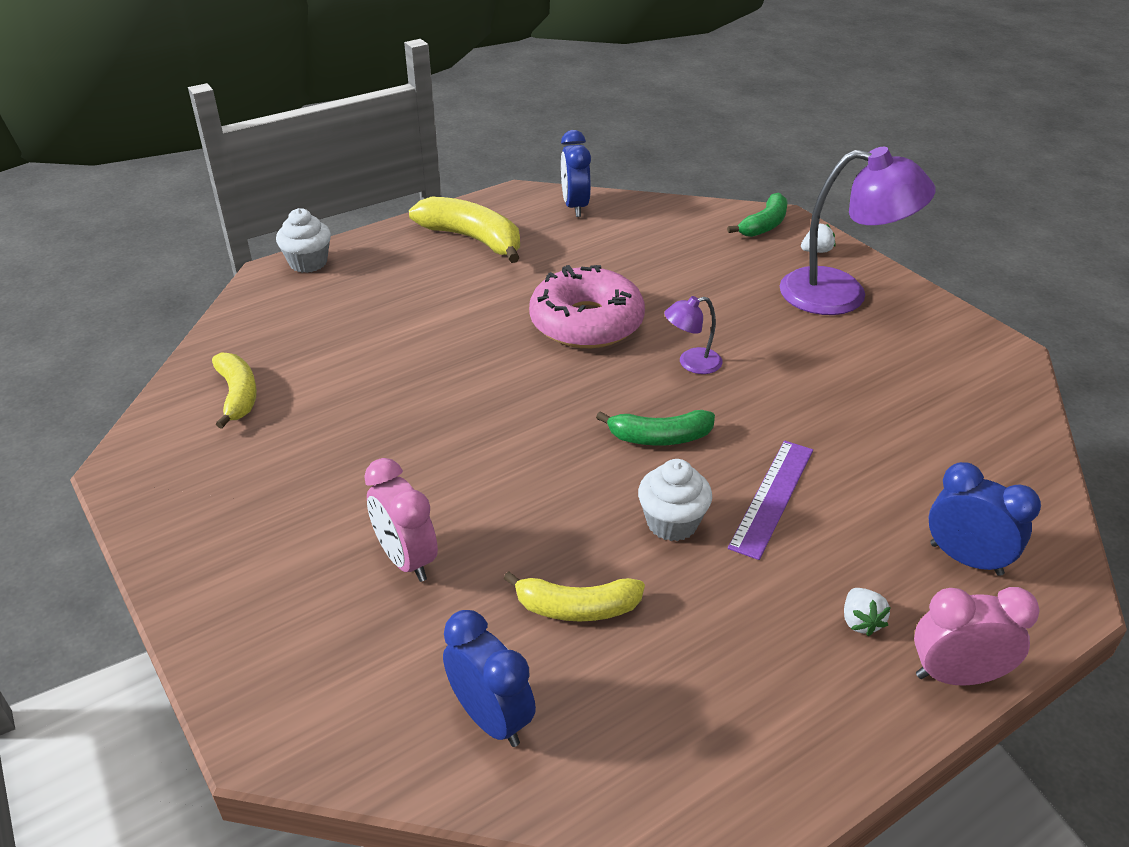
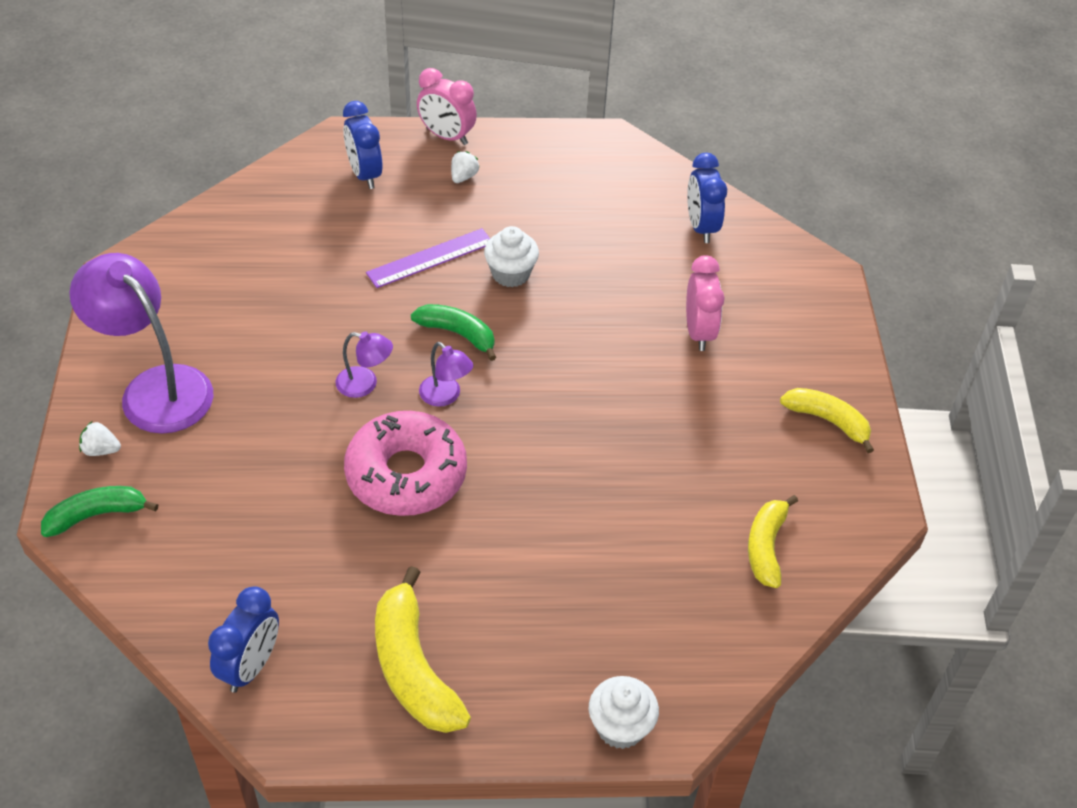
camera: 150 degrees left, 10 degrees up
yellow banana [503,571,645,621] -> yellow banana moved to [780,388,874,453]
none -> purple lamp [419,342,473,407]

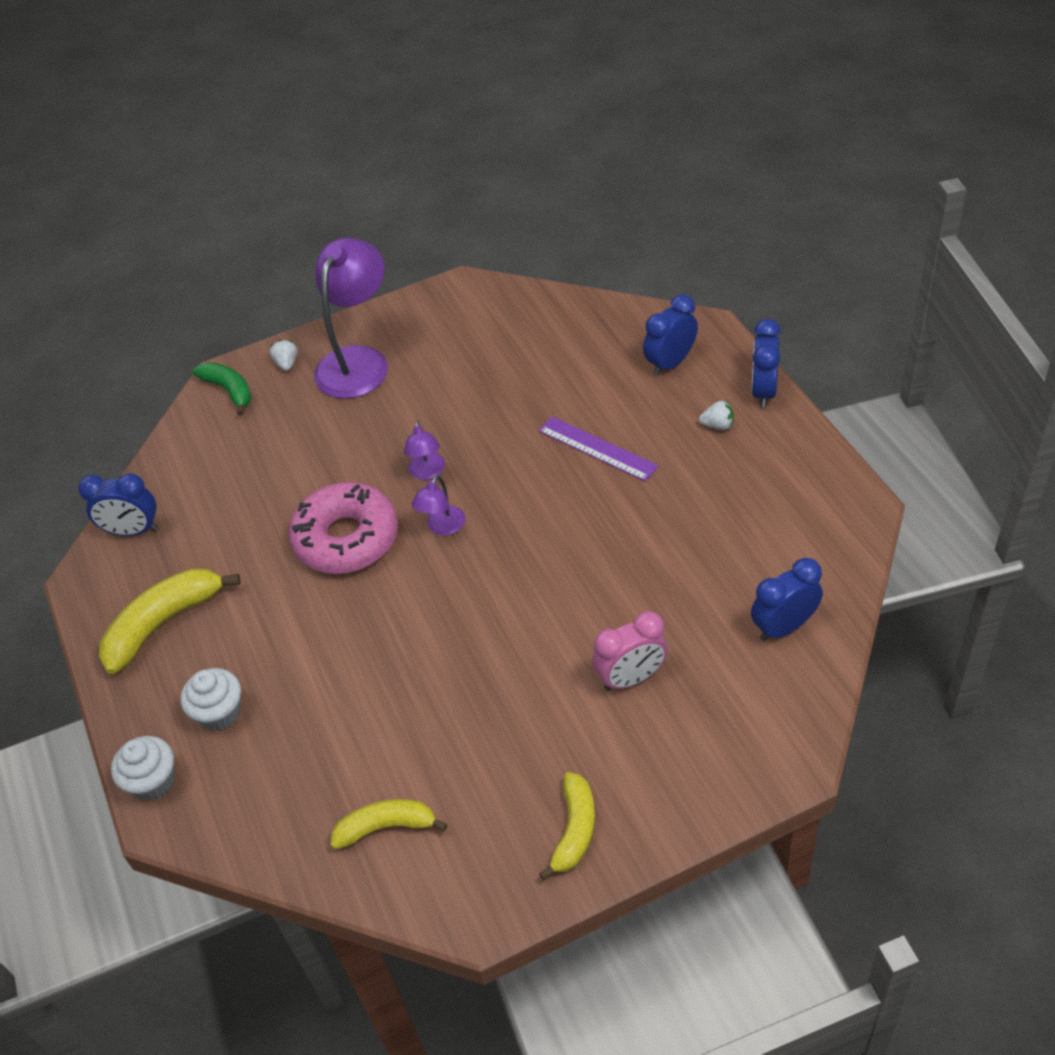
camera: 75 degrees right, 0 degrees up
green banana [411,304,496,361] -> none
pink clock [417,68,477,145] -> blue clock [751,319,781,408]
white cupcake [484,226,539,287] -> white cupcake moved to [180,668,241,731]

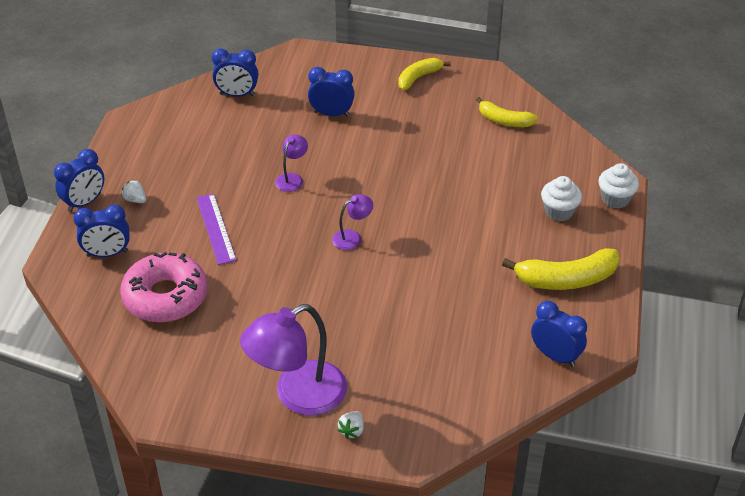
camera: 150 degrees left, 5 degrees down
green banana [192,362,252,416] -> none
pink donut [288,482,398,574] -> pink donut moved to [120,252,207,322]
purple lamp [404,420,445,480] -> purple lamp moved to [275,134,308,192]
pink clock [592,611,668,691] -> blue clock [308,67,355,117]

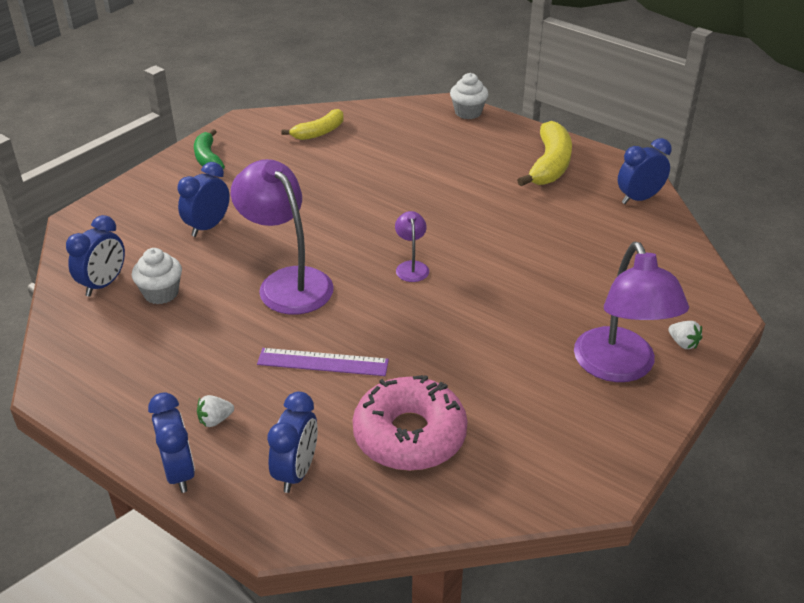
camera: 65 degrees left, 5 degrees down
purple lamp [275,134,308,192] -> purple lamp [231,159,334,314], size x2.15
yellow banana [398,58,451,90] -> green banana [194,129,225,169]
white cupcake [541,176,582,221] -> white cupcake moved to [132,248,182,304]

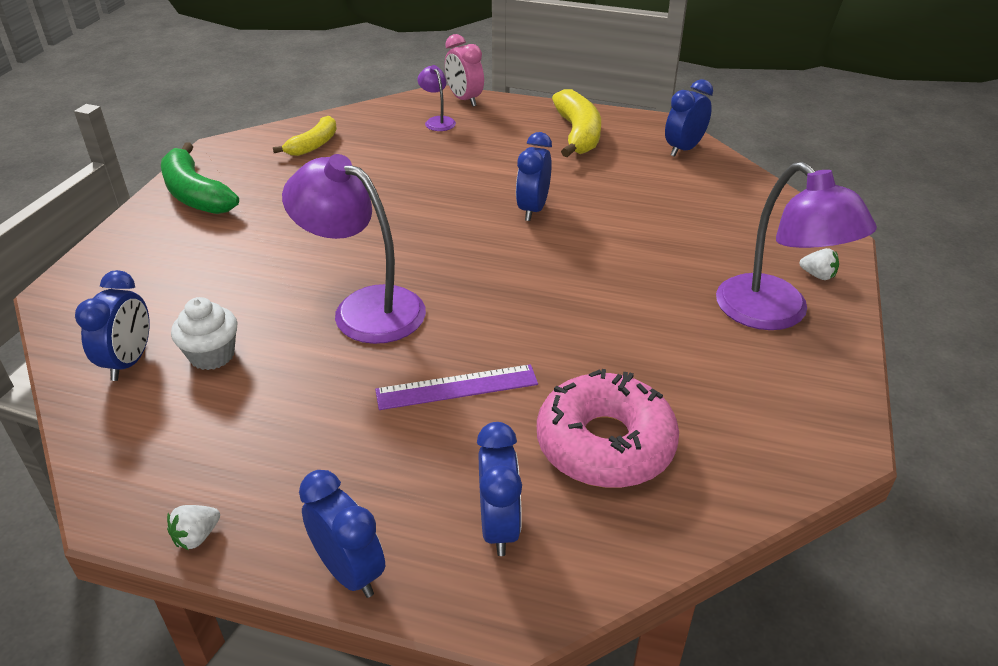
camera: 20 degrees left, 0 degrees up
blue clock [177,162,230,237] -> blue clock moved to [516,132,552,221]
green banana [194,129,225,169] -> green banana [161,142,239,214], size x1.55
white strawberry [197,395,234,427] -> white strawberry moved to [167,505,220,550]
purple lamp [395,211,429,282] -> purple lamp moved to [418,65,456,131]
white cupcake [450,73,488,119] -> pink clock [445,34,484,107]

